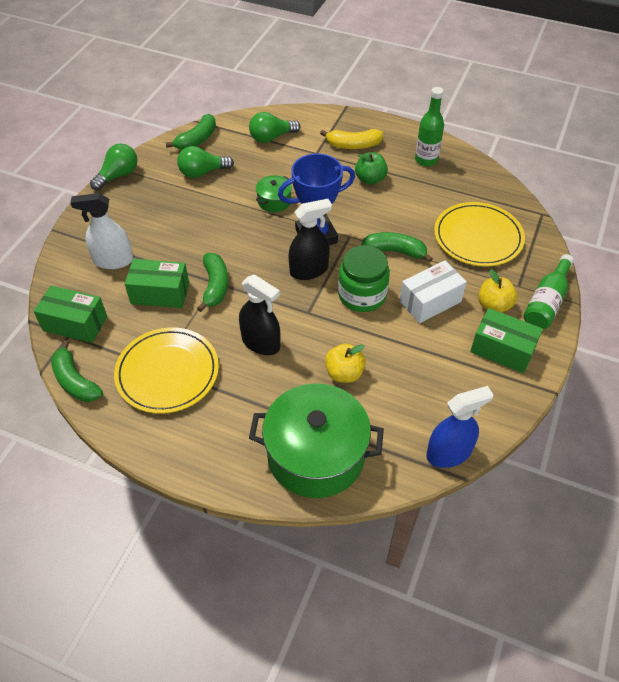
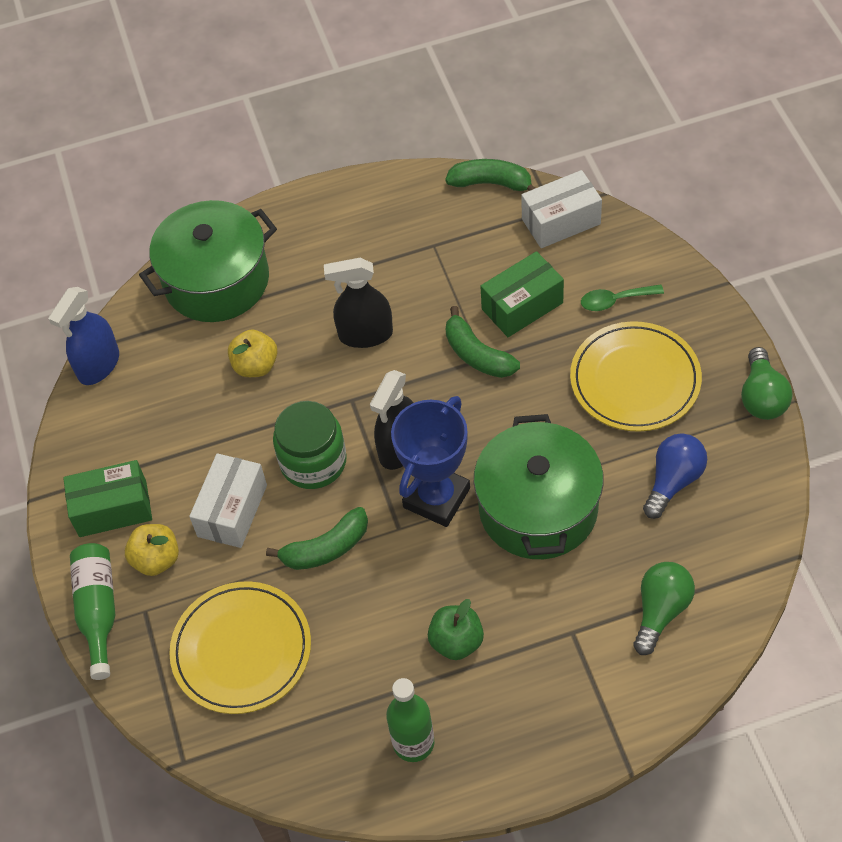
camera: 145 degrees right, 5 degrees up
green box [34,285,107,343] -> white box [521,170,602,248]
white spray bottle [70,193,133,269] -> green spoon [581,284,664,311]
yellow plate [114,327,219,414] -> yellow plate moved to [570,321,702,432]
green banana [166,114,216,150] -> none
green light bulb [177,146,234,178] -> blue light bulb [643,433,707,519]
green pot [256,175,292,212] -> green pot [474,414,604,559], size x2.21
yellow banana [320,129,383,149] -> none

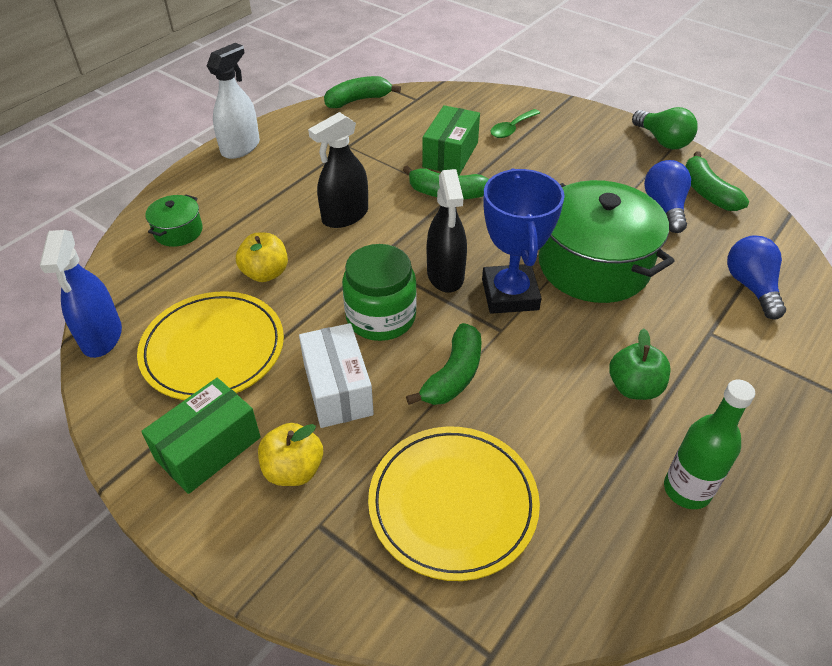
camera: 40 degrees left, 10 degrees down
green bottle [70,543,115,680] -> none
green pot [139,200,277,322] -> green pot [145,195,203,247], size x0.45
white box [521,170,602,248] -> none
yellow plate [570,321,702,432] -> yellow plate moved to [137,291,284,400]
green light bulb [633,562,695,655] -> blue light bulb [727,235,786,320]
none -> white spray bottle [207,43,260,159]
none -> green banana [685,151,749,211]

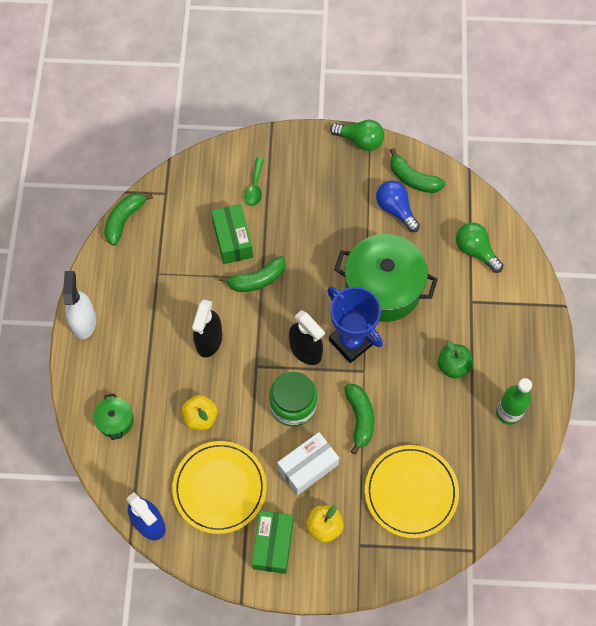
camera: 35 degrees left, 20 degrees up
white box [299,323,374,428] -> white box turned 75 degrees counterclockwise [277,432,339,495]
blue light bulb [727,235,786,320] -> green light bulb [456,222,503,273]

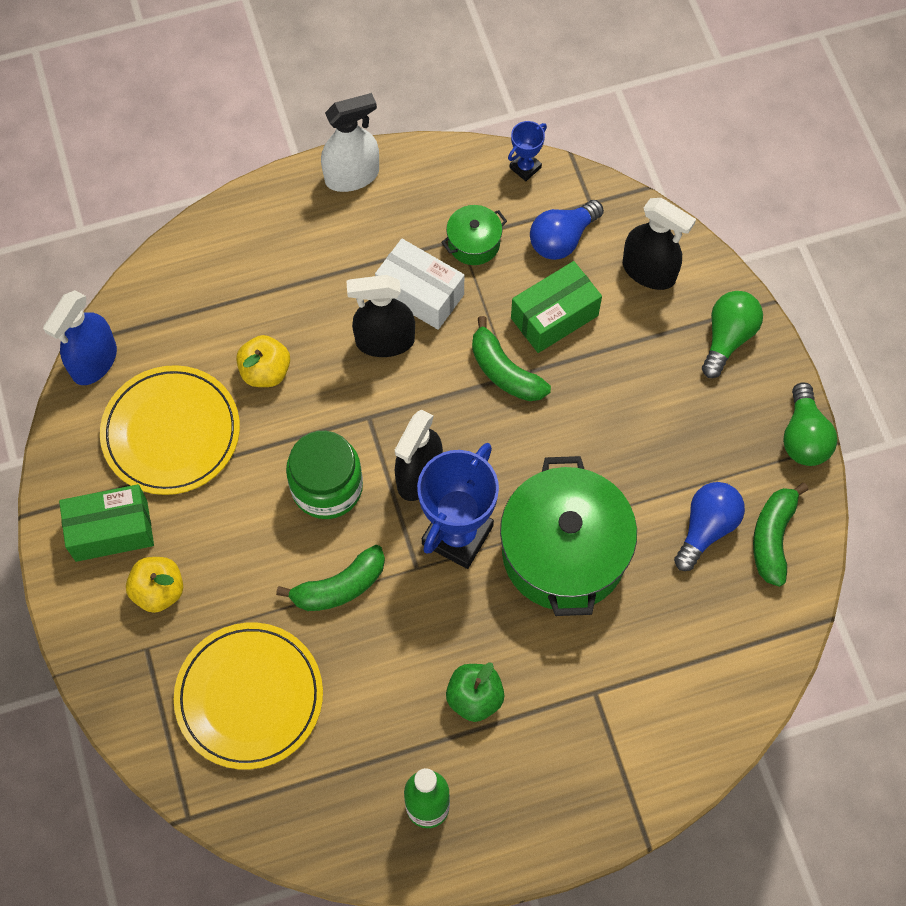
camera: 70 degrees right, 0 degrees up
green pot [93,393,134,440] -> green pot moved to [441,205,507,265]
green banana [104,193,153,246] -> blue trophy [508,121,547,181]
green spoon [244,158,264,206] -> none
white box [277,432,339,495] -> white box moved to [375,239,464,330]
green light bulb [456,222,503,273] -> green light bulb moved to [702,291,763,378]
none -> blue light bulb [530,200,604,260]
none -> black spray bottle [623,198,696,290]

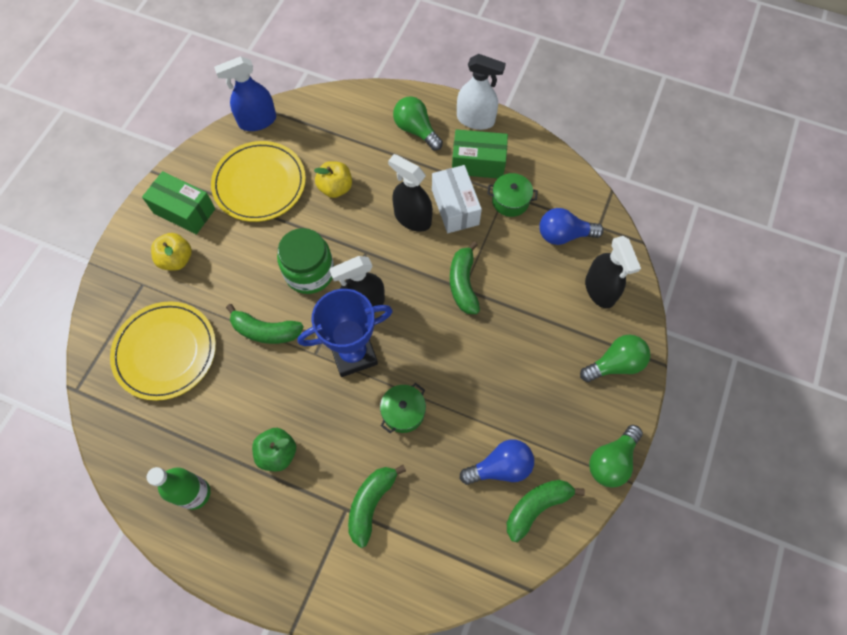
camera: 40 degrees right, 0 degrees up
green pot [500,456,637,616] -> green pot [380,383,426,433], size x0.45
blue trophy [508,121,547,181] -> none
green box [511,261,602,353] -> green box moved to [452,129,508,178]
none -> green banana [348,465,406,548]
none -> green light bulb [393,96,443,151]

